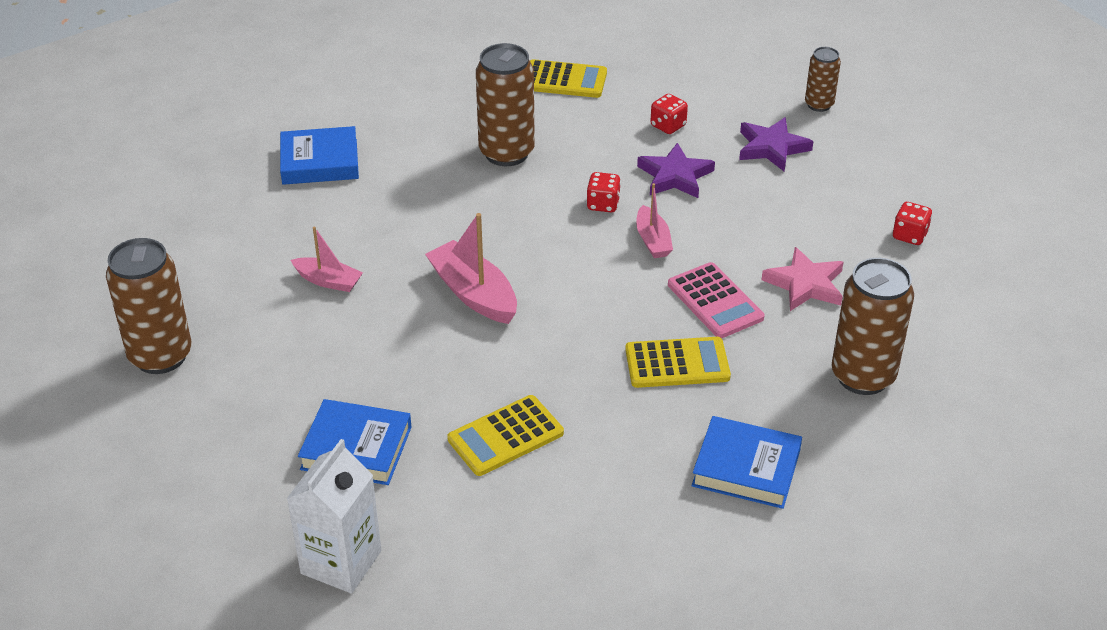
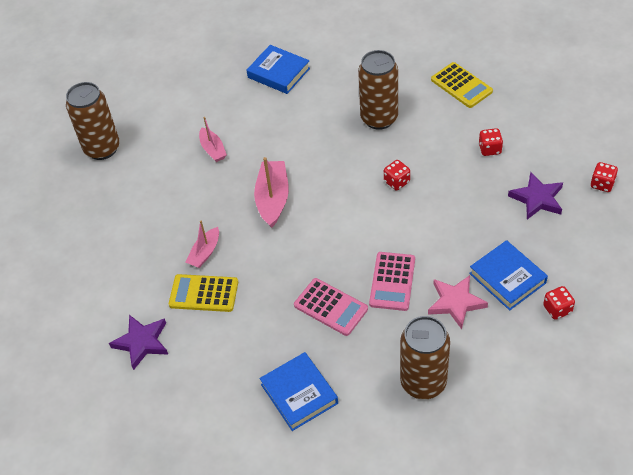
camera: 45 degrees right, 10 degrees up
white carton [287,439,381,594] -> none
blue book [298,399,412,485] -> blue book moved to [469,240,548,310]
yellow calculator [625,337,731,388] -> pink calculator [294,278,368,336]
pink boat [636,183,673,258] -> pink boat moved to [185,220,219,268]
purple star [637,143,715,198] -> purple star moved to [109,315,168,370]
brown can [805,47,841,112] -> red dice [591,162,618,192]

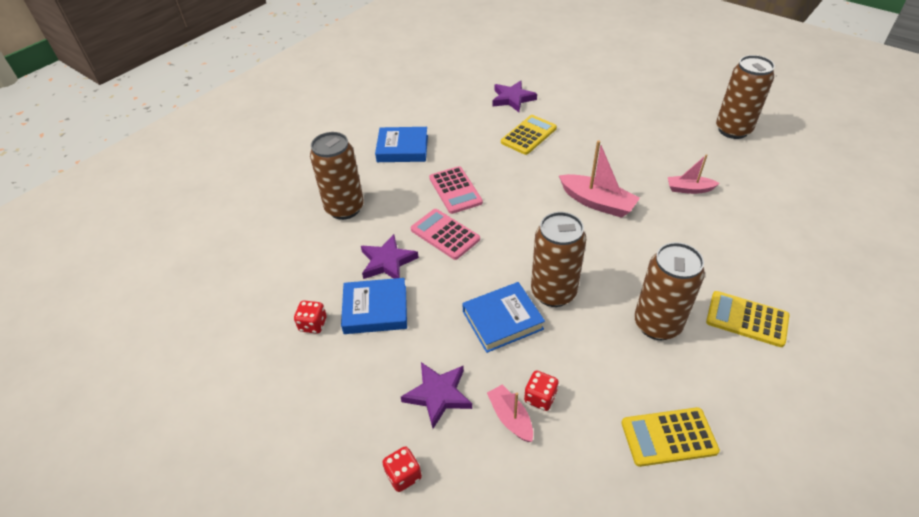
camera: 120 degrees right, 5 degrees down
pink boat [185,220,219,268] -> pink boat moved to [487,385,533,442]
blue book [247,45,310,94] -> blue book moved to [462,282,545,353]
pink calculator [294,278,368,336] -> pink calculator turned 90 degrees counterclockwise [429,166,483,214]
red dice [384,160,410,191] -> brown can [531,212,586,307]
pink star [428,275,488,329] -> purple star [361,234,419,279]
none -> yellow calculator [706,291,789,347]

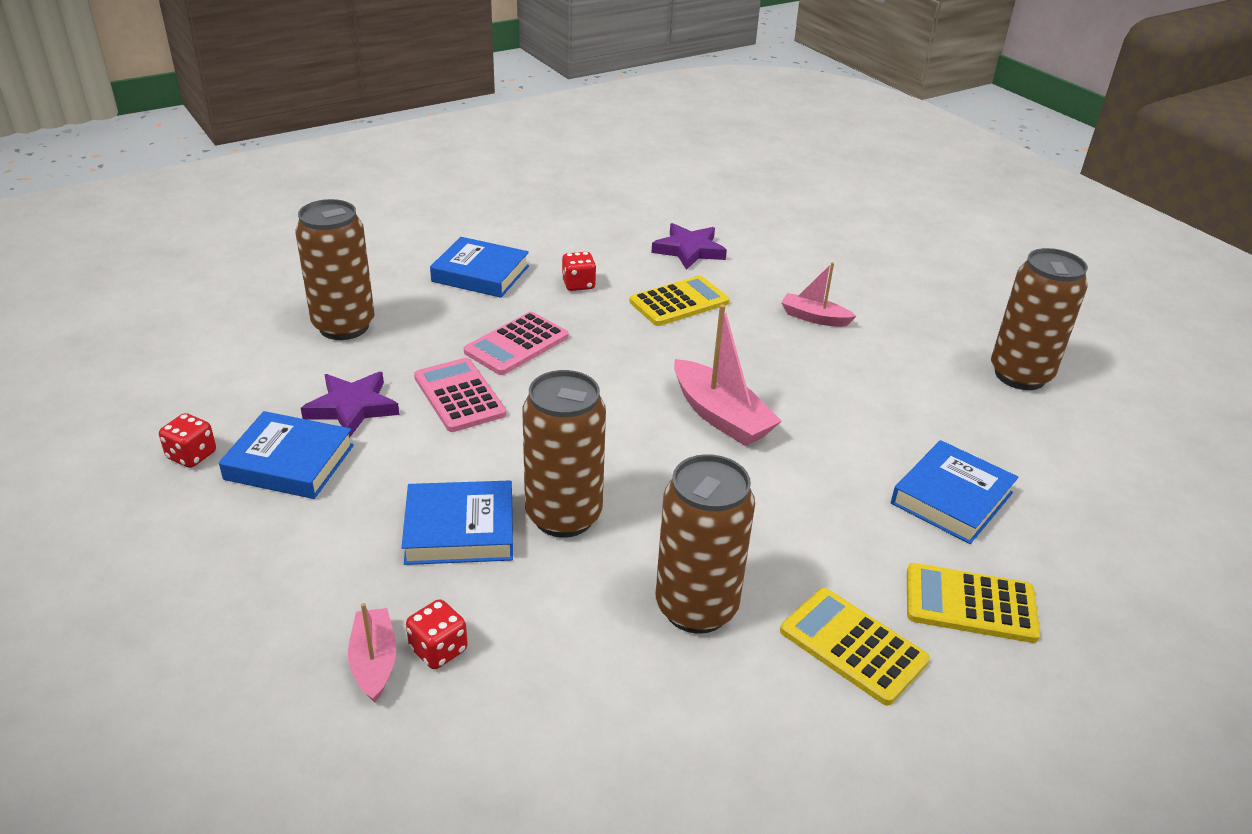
camera: 15 degrees right, 10 degrees down
red dice [382,446,422,492] -> red dice moved to [562,252,596,291]
purple star [401,362,472,429] -> none
pink calculator [429,166,483,214] -> pink calculator turned 45 degrees clockwise [464,312,568,375]
yellow calculator [621,407,720,467] -> yellow calculator moved to [907,563,1040,643]
pink boat [668,154,720,194] -> pink boat moved to [781,262,856,327]
none -> blue book [891,440,1018,544]

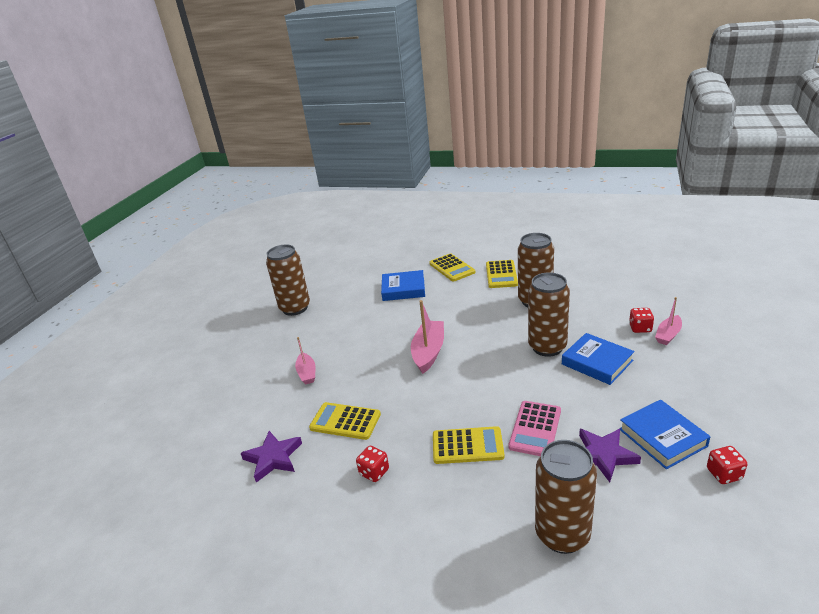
camera: 125 degrees left, 5 degrees down
blue book [430,237,529,298] -> none
pink calculator [464,312,568,375] -> yellow calculator [433,426,505,464]

